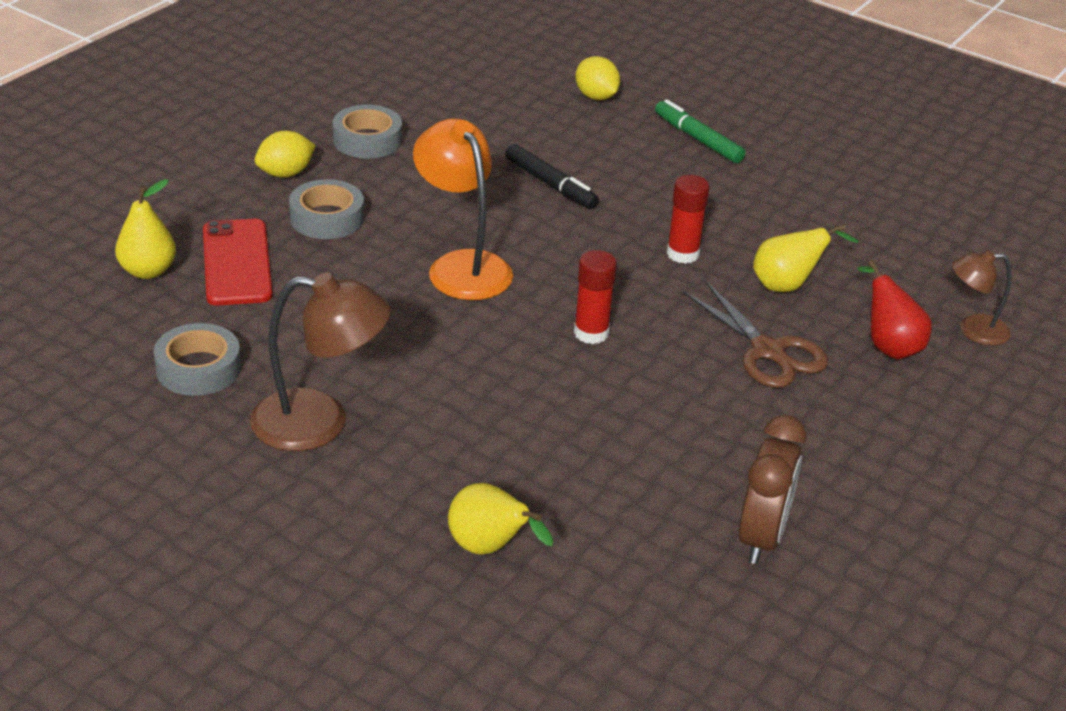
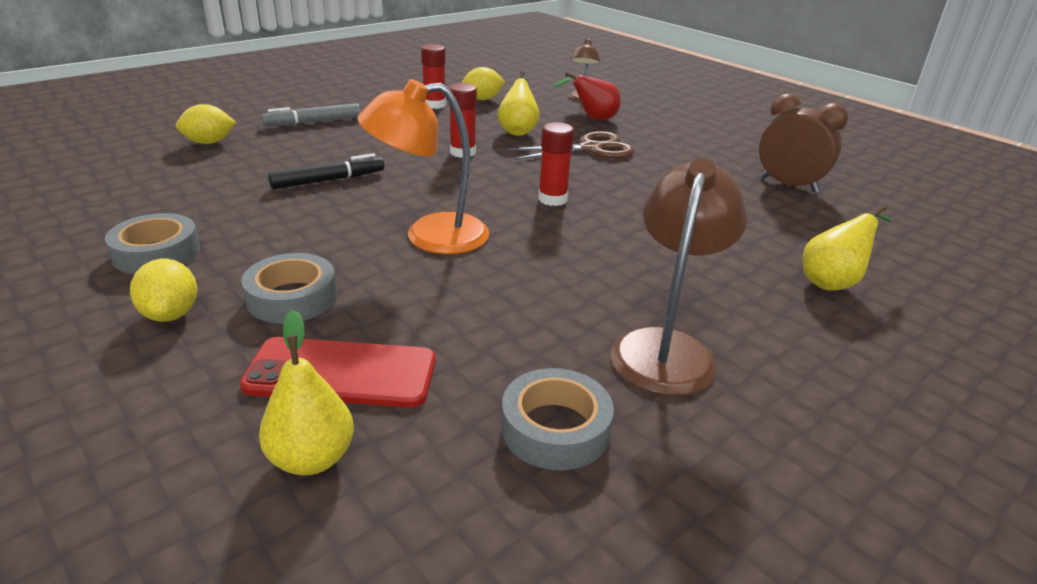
camera: 75 degrees left, 5 degrees down
green marker [655,99,746,163] -> grey marker [262,103,361,126]
none -> red glue stick [421,44,446,109]
none -> yellow lemon [461,67,505,100]

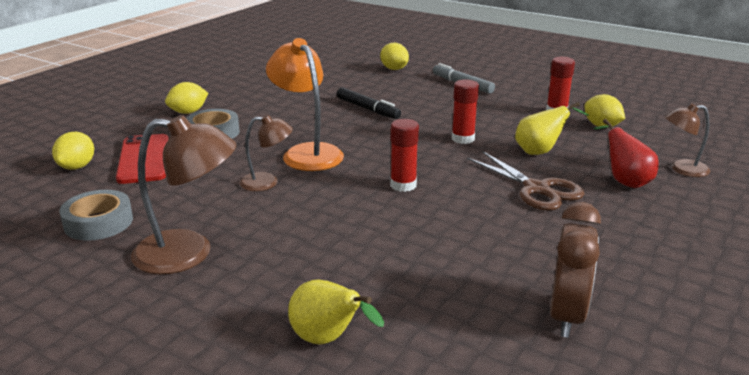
camera: 75 degrees right, 5 degrees down
grey tape [105,213,200,274] -> none
yellow pear [259,310,354,476] -> yellow lemon [52,132,94,170]
none -> brown lamp [240,115,293,191]

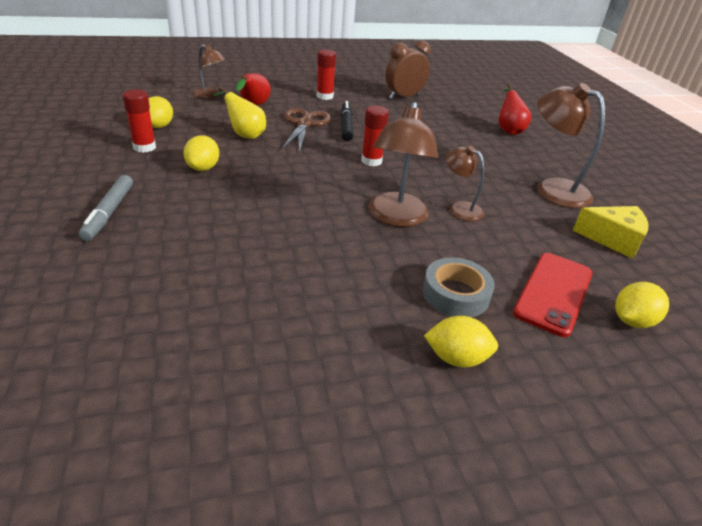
camera: 140 degrees left, 10 degrees up
grey tape [59,190,133,241] -> yellow cheese [572,206,648,259]
orange lamp [266,38,344,171] -> brown lamp [369,102,438,227]
yellow pear [288,280,384,345] -> red pear [498,84,532,135]
black marker [337,87,401,119] -> black marker moved to [341,101,353,141]
yellow lemon [380,43,409,70] -> yellow lemon moved to [183,135,219,171]
red glue stick [452,80,479,144] -> red glue stick moved to [317,49,336,100]

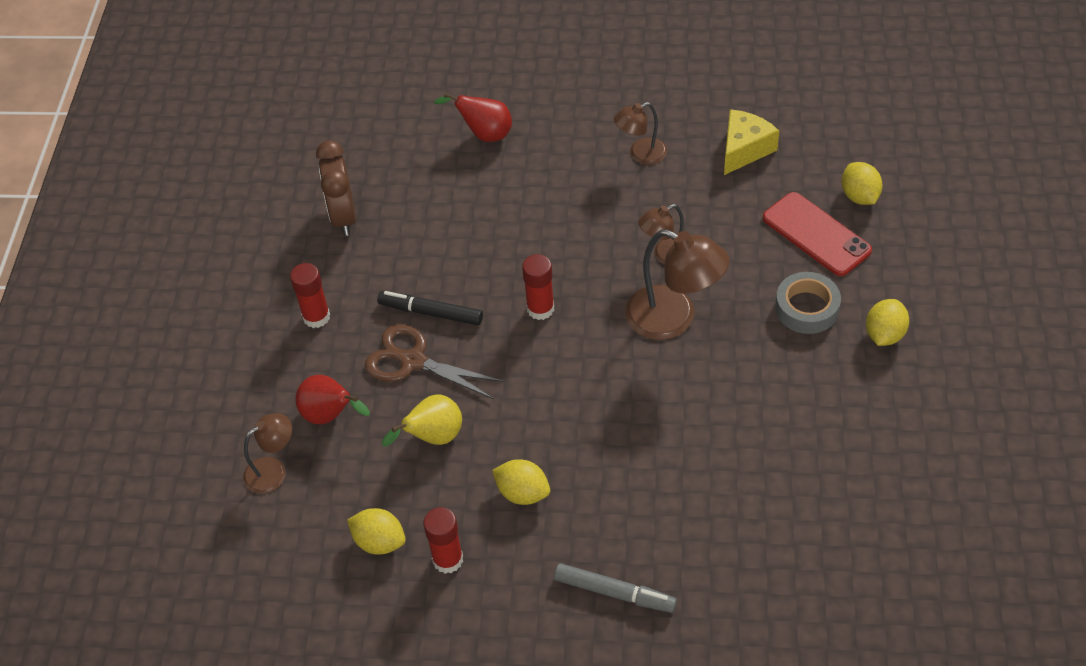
camera: 65 degrees left, 15 degrees up
brown lamp [537,83,605,208] -> brown lamp [614,102,667,165], size x0.58

